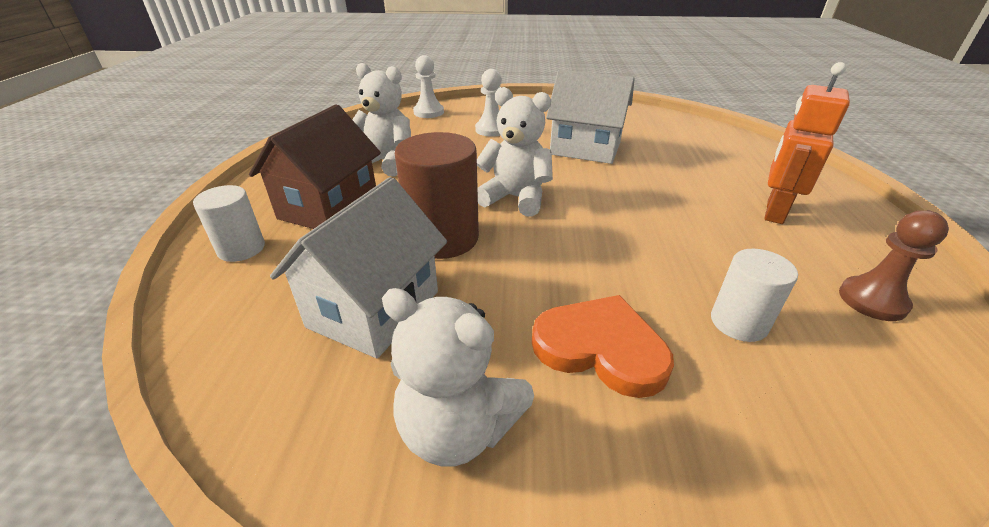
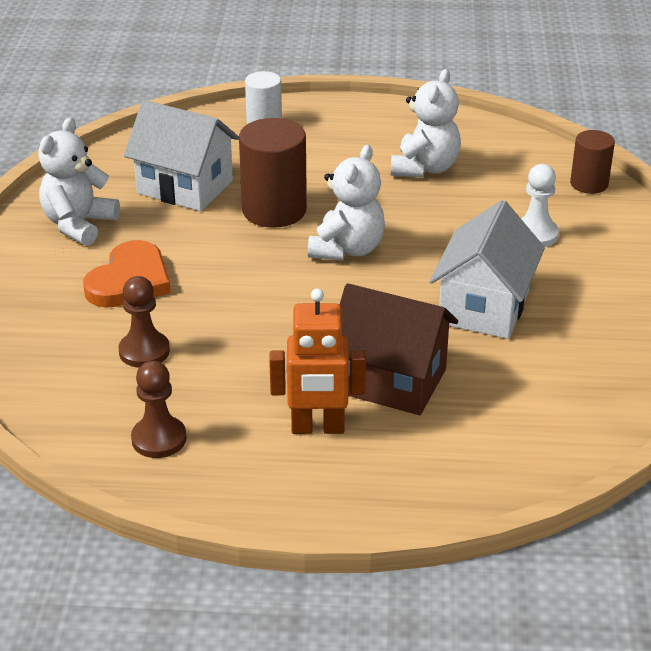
camera: 90 degrees right, 0 degrees up
brown house [249,104,381,229] -> brown house moved to [340,283,458,415]
white pawn [413,55,444,118] -> brown cylinder [570,130,615,194]
white cylinder [711,249,798,342] -> brown pawn [119,276,170,368]
orange robot [765,62,850,224] -> orange robot turned 150 degrees clockwise [269,288,366,434]

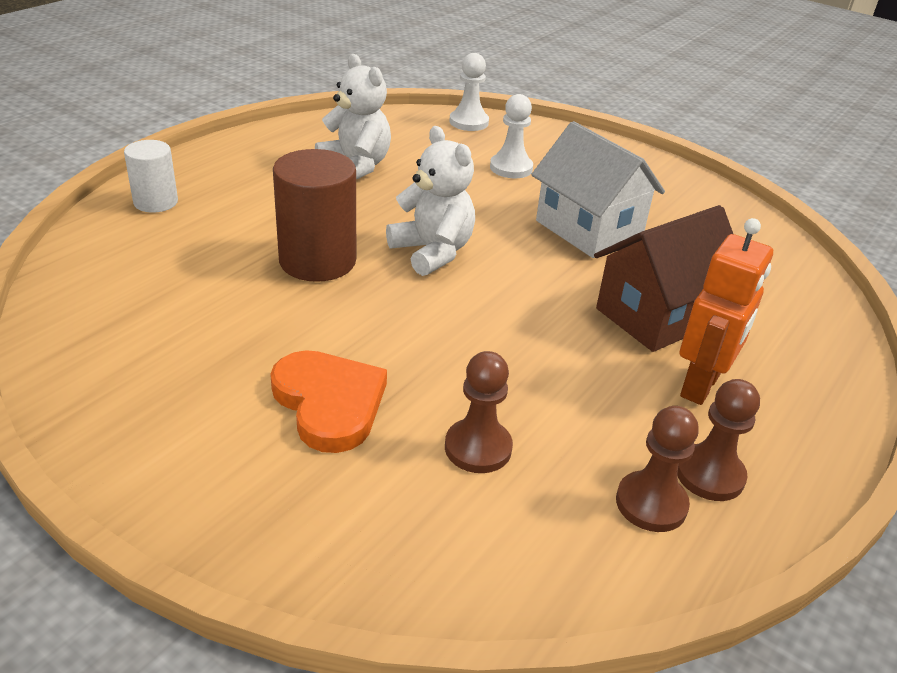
camera: 60 degrees left, 0 degrees up
white teddy bear [38,117,120,245] -> none
white house [124,100,239,211] -> none
brown cylinder [570,130,615,194] -> white pawn [449,53,489,131]
none -> brown pawn [677,379,760,501]

